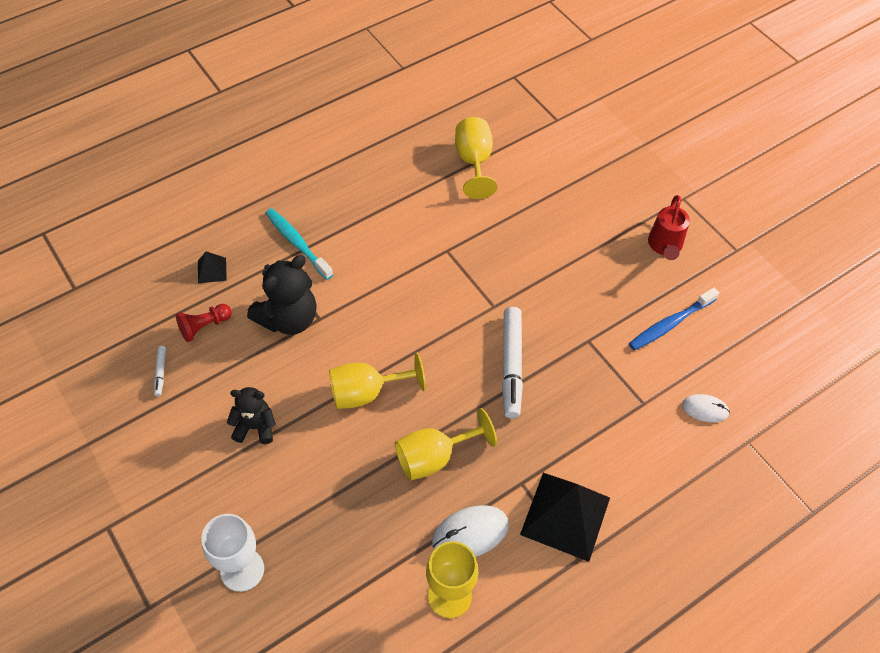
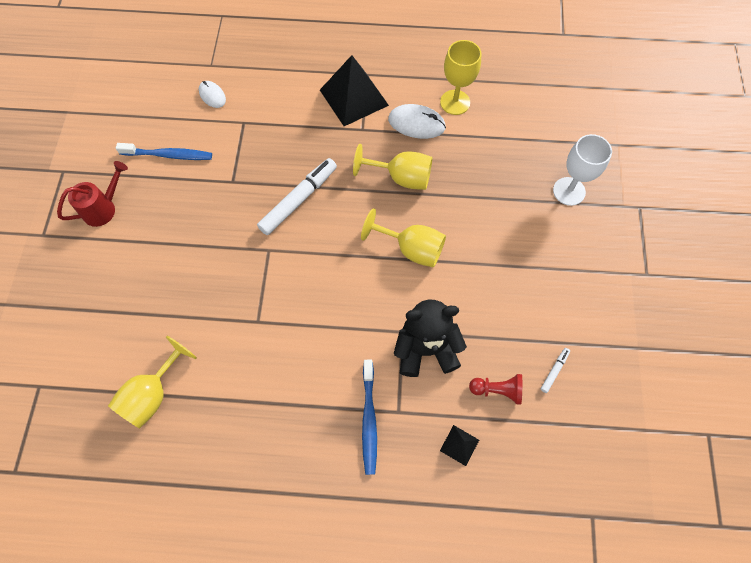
camera: 140 degrees left, 10 degrees up
black teddy bear [227,387,276,444] -> none
turquoise toothbrush [266,208,333,280] -> blue toothbrush [362,360,377,475]

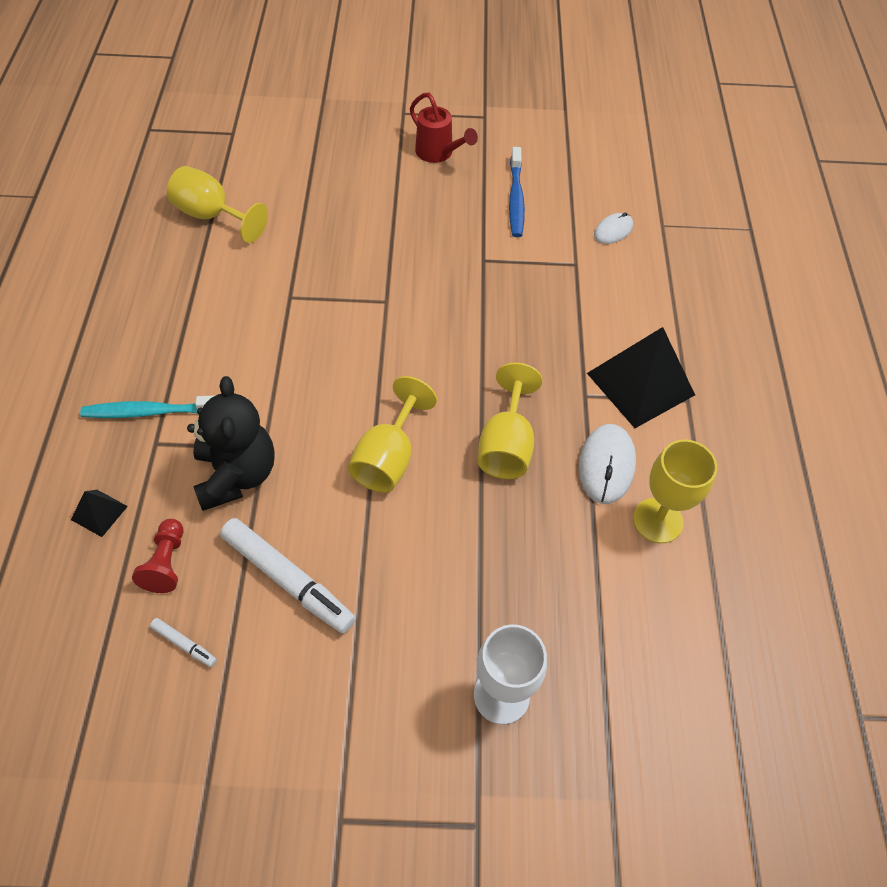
camera: 85 degrees right, 10 degrees down
white marker [257,158,337,235] -> white marker moved to [220,518,356,634]
blue toothbrush [362,360,377,475] -> turquoise toothbrush [80,395,216,418]

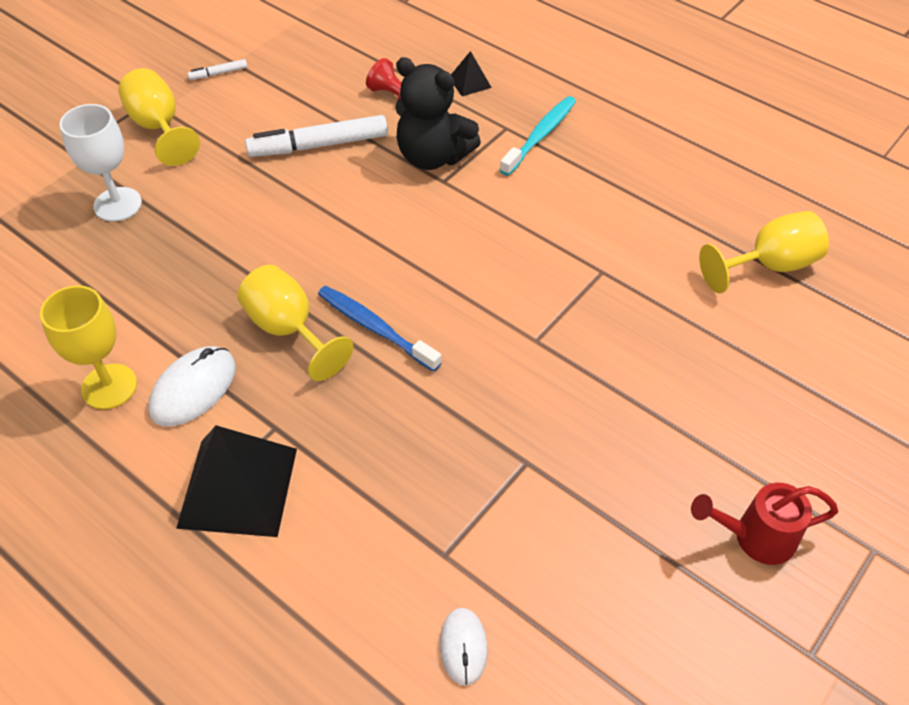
camera: 130 degrees right, 5 degrees down
white marker [150,618,217,667] -> white marker moved to [187,59,247,80]
yellow goblet [348,376,437,493] -> yellow goblet moved to [118,68,200,166]
blue toothbrush [509,147,525,237] -> blue toothbrush moved to [318,286,442,372]
white mouse [579,424,636,504] -> white mouse turned 75 degrees clockwise [148,346,236,426]

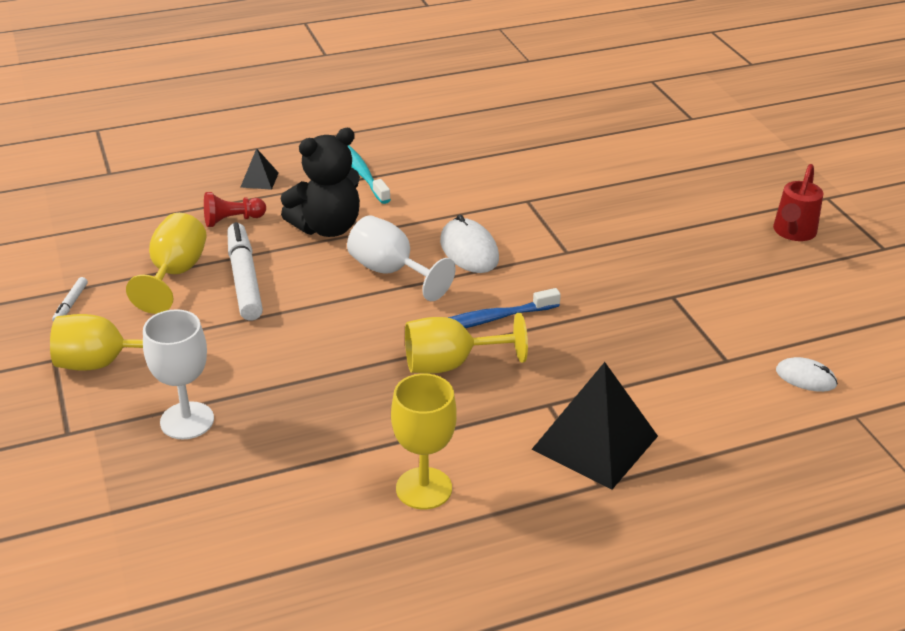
camera: 60 degrees left, 15 degrees down
white mouse [148,346,236,426] -> white mouse moved to [440,214,499,273]
white marker [245,115,388,157] -> white marker turned 150 degrees clockwise [227,222,263,321]
yellow goblet [699,211,829,293] -> yellow goblet moved to [126,213,207,314]
none -> white goblet [347,215,456,301]

